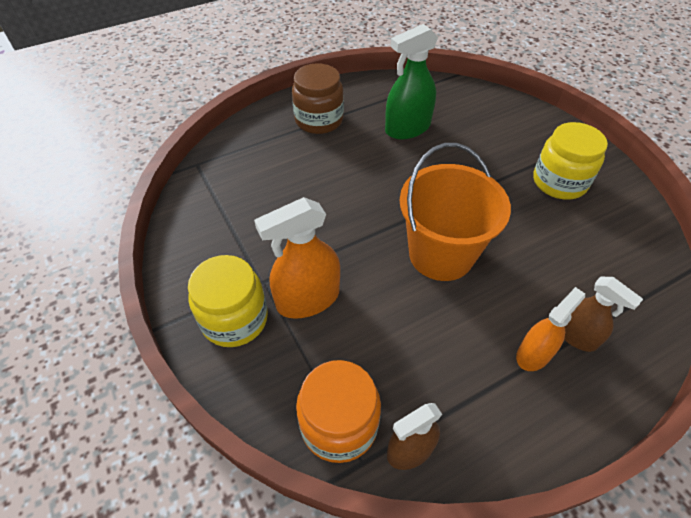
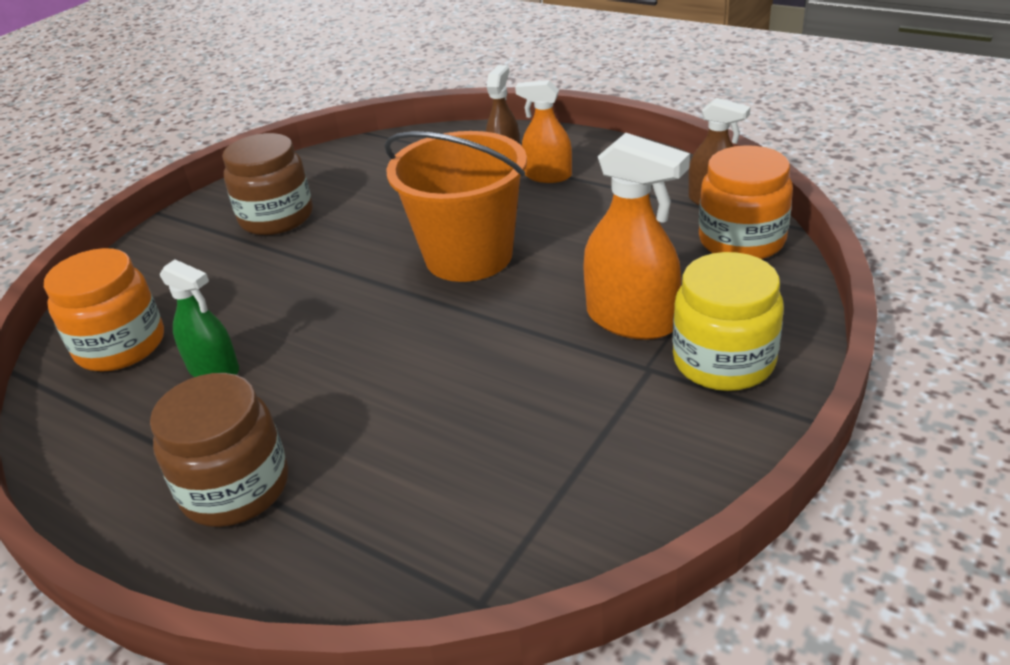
camera: 115 degrees left, 15 degrees down
green spray bottle [385,24,438,139] -> green spray bottle [160,259,239,377], size x0.64
yellow jar [533,122,608,200] -> brown jar [222,133,313,235]
none -> orange jar [44,248,164,372]

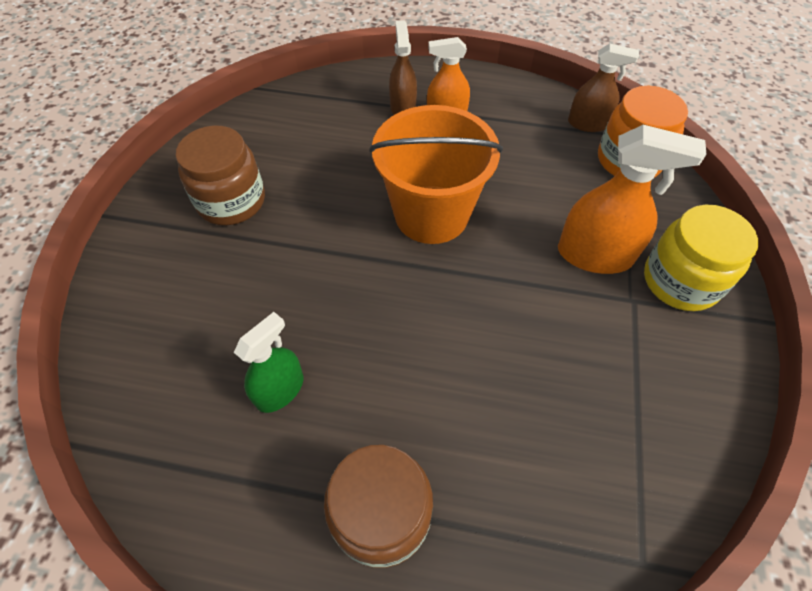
camera: 25 degrees left, 20 degrees up
orange jar [44,248,164,372] -> none
green spray bottle [160,259,239,377] -> green spray bottle turned 60 degrees counterclockwise [234,312,303,413]

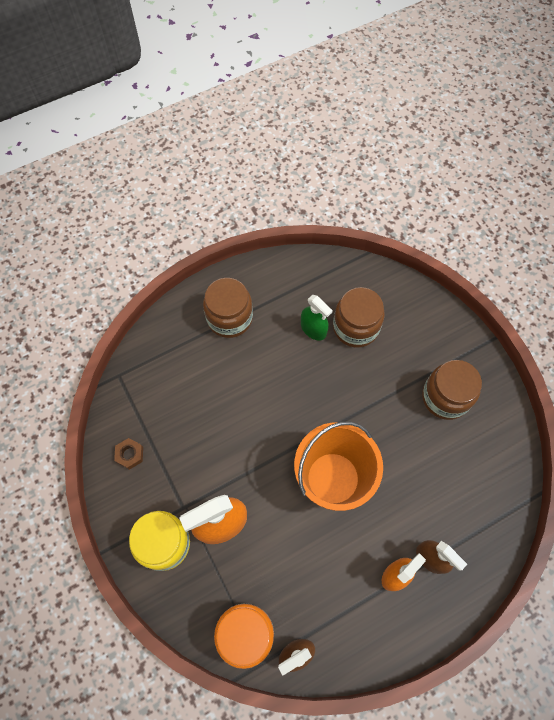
camera: 140 degrees right, 10 degrees up
green spray bottle [234,312,303,413] -> green spray bottle turned 45 degrees counterclockwise [301,295,333,341]
none -> brown nut [114,438,143,470]
none -> brown jar [333,287,385,348]

